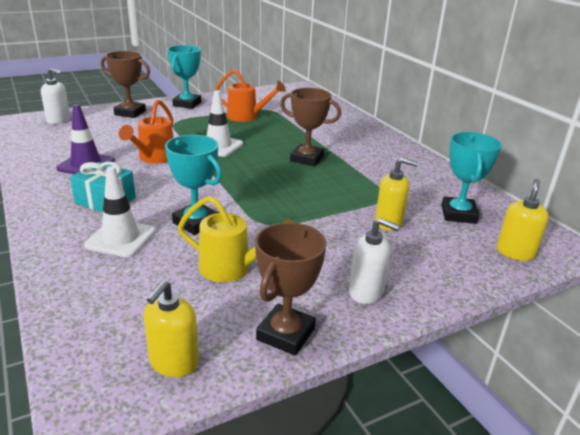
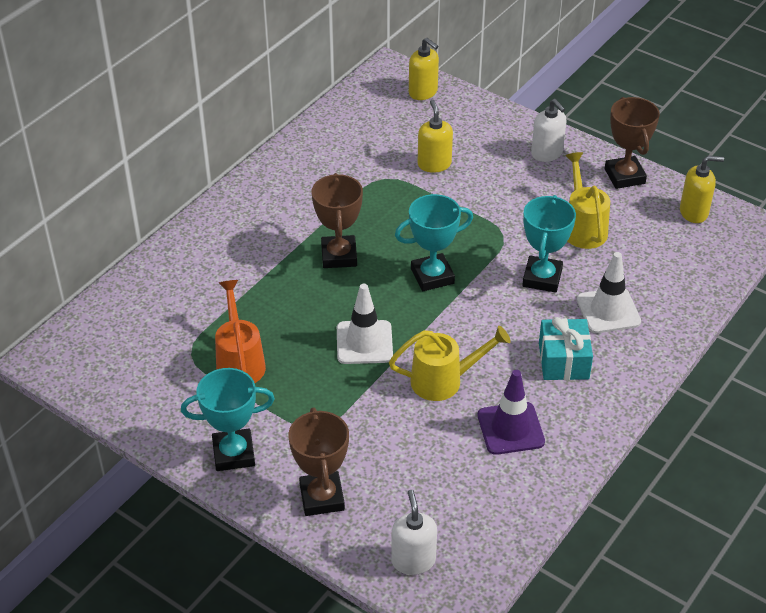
camera: 115 degrees left, 15 degrees up
orange watering can [119,99,174,164] -> yellow watering can [389,326,511,401]
brown trophy [255,222,327,356] -> brown trophy turned 75 degrees clockwise [605,97,660,189]
white soap dispenser [349,218,400,304] -> white soap dispenser turned 150 degrees clockwise [531,99,566,162]
turquoise trophy [441,132,502,224] -> turquoise trophy moved to [395,194,473,291]
yellow soap dispenser [497,179,549,261] -> yellow soap dispenser turned 135 degrees counterclockwise [409,38,439,100]

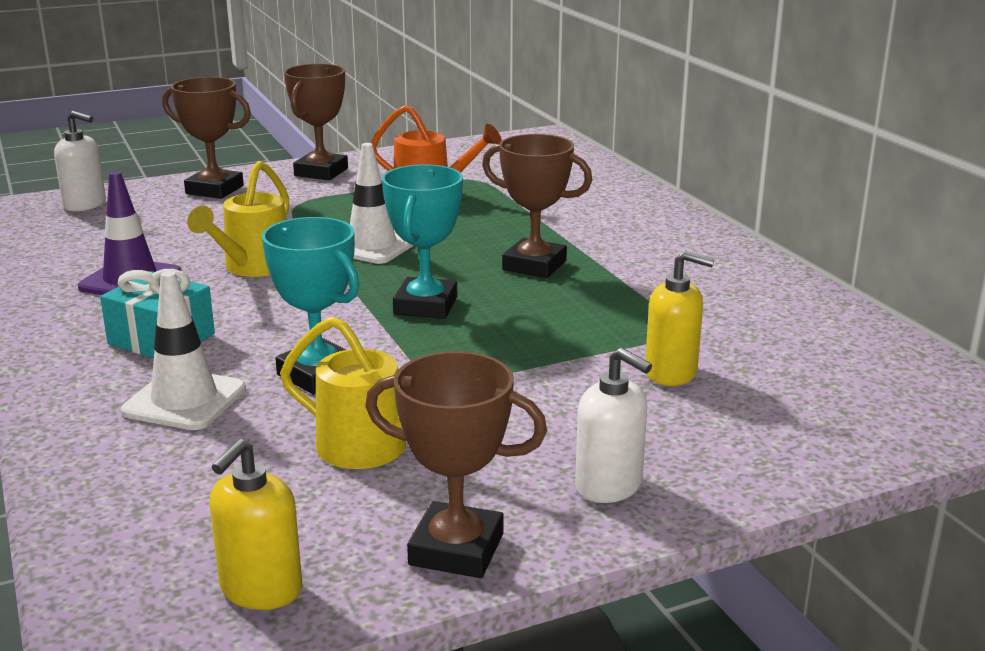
camera: 120 degrees right, 20 degrees down
turquoise trophy [181,368,275,471] -> brown trophy [284,64,348,180]
yellow soap dispenser [409,38,439,100] -> none
white soap dispenser [531,99,566,162] -> white soap dispenser turned 135 degrees counterclockwise [575,348,652,503]

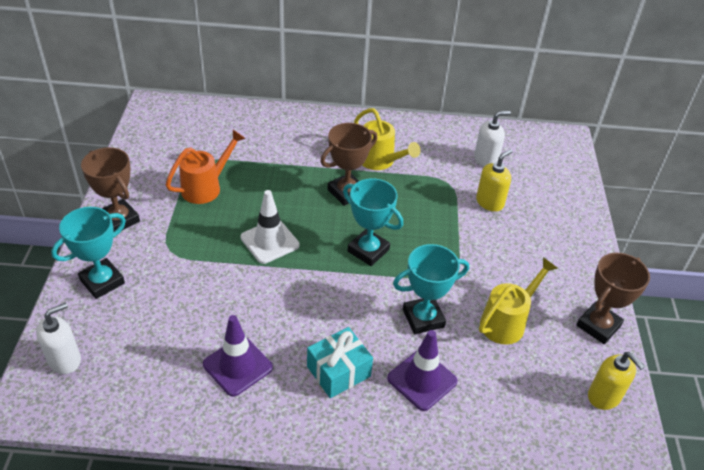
camera: 65 degrees left, 20 degrees up
white traffic cone [121,271,246,430] -> purple traffic cone [387,330,458,411]
brown trophy [162,77,251,199] -> turquoise trophy [51,207,126,299]
yellow watering can [187,161,289,277] -> yellow watering can moved to [354,108,421,170]
white soap dispenser [575,348,652,503] -> white soap dispenser moved to [474,111,511,167]

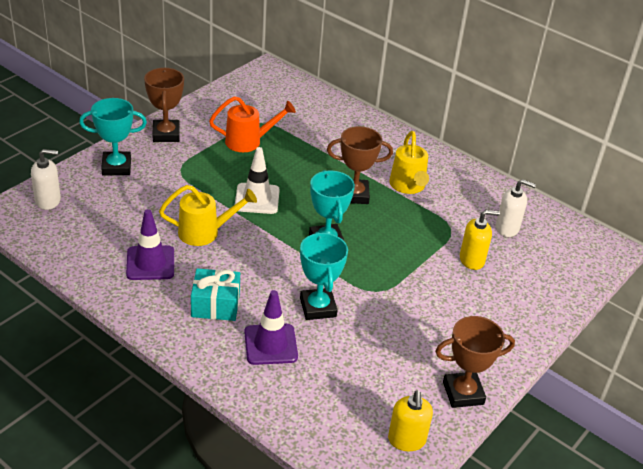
camera: 35 degrees right, 5 degrees down
turquoise trophy [393,244,469,334] -> turquoise trophy turned 60 degrees clockwise [300,232,348,320]
yellow watering can [479,258,558,345] -> yellow watering can moved to [159,185,257,246]

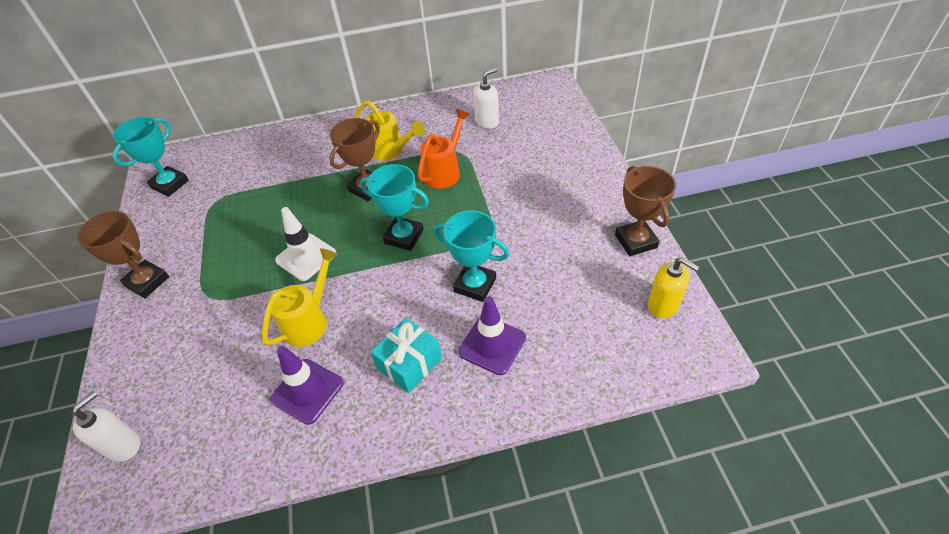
camera: 45 degrees left, 10 degrees up
turquoise trophy [79,98,147,175] -> turquoise trophy moved to [113,117,189,197]
orange watering can [209,96,296,152] -> orange watering can moved to [418,109,470,189]
brown trophy [435,316,515,408] -> brown trophy turned 45 degrees counterclockwise [615,166,676,256]
yellow soap dispenser [460,210,500,270] -> none

